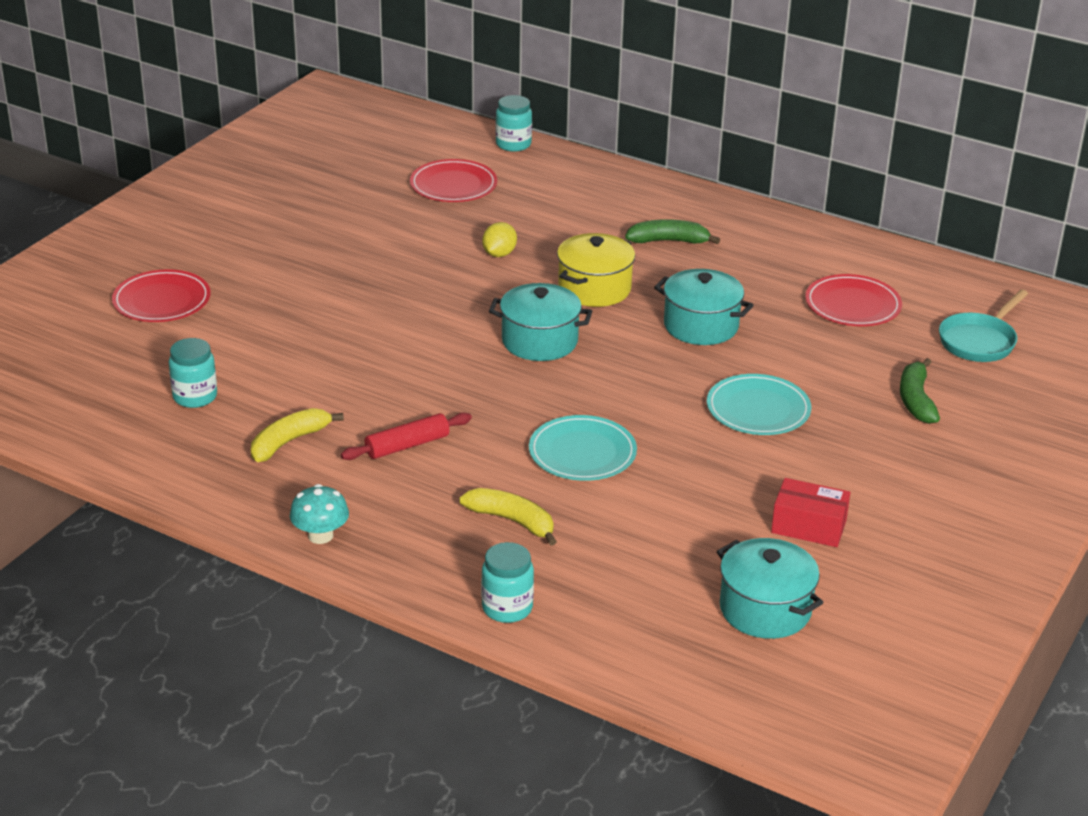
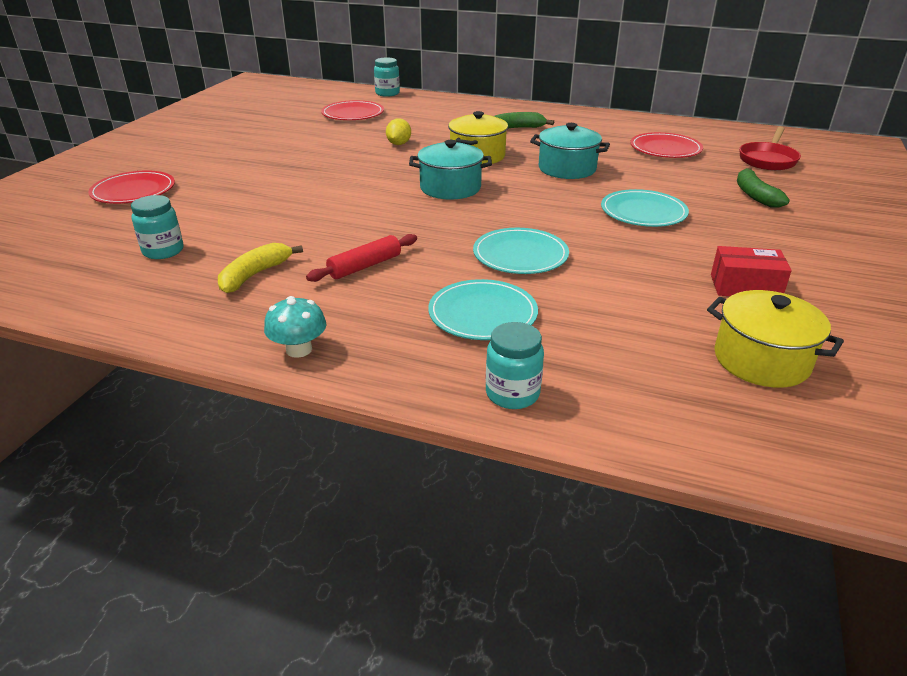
camera: 10 degrees left, 0 degrees up
yellow banana [459,488,557,546] -> turquoise plate [428,279,538,340]
turquoise pot [717,538,823,639] -> yellow pot [707,290,844,388]
turquoise pan [939,289,1028,362] -> red pan [739,126,801,170]

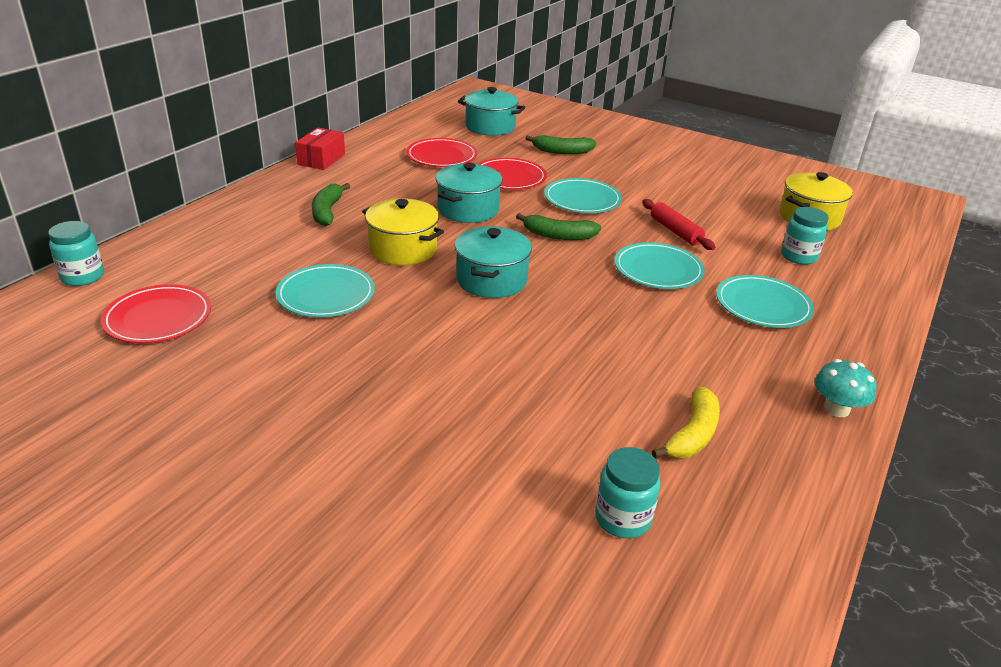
camera: 80 degrees left, 0 degrees up
red plate [88,171,175,204] -> red plate moved to [478,158,547,190]
yellow banana [218,243,303,293] -> yellow banana turned 105 degrees counterclockwise [652,387,720,458]
red rolling pin [306,234,417,282] -> red rolling pin moved to [642,199,715,250]
yellow lemon [386,118,411,145] -> turquoise plate [276,264,375,317]
turquoise jar [486,322,544,409] -> turquoise jar moved to [781,207,829,265]
red box [711,246,792,296] -> red box moved to [295,128,345,170]
red pan [739,126,801,170] -> turquoise pot [458,87,525,136]
none -> green banana [516,213,601,240]

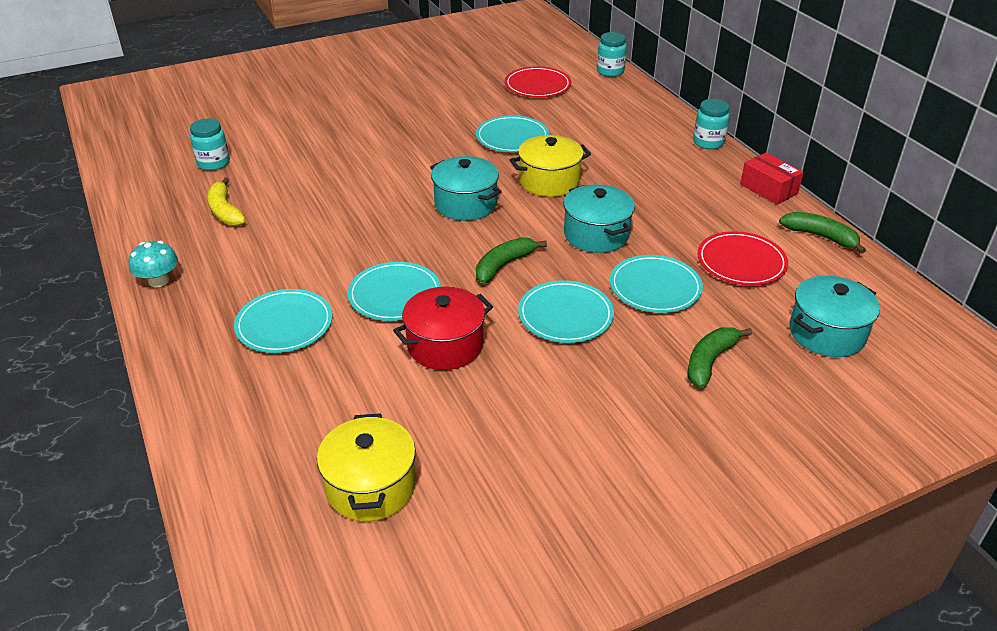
camera: 125 degrees right, 5 degrees up
green banana [312,183,351,226] -> green banana moved to [779,212,866,254]
red plate [478,158,547,190] -> turquoise plate [610,255,703,313]
red rolling pin [642,199,715,250] -> red pot [393,287,493,370]
turquoise jar [781,207,829,265] -> turquoise jar moved to [693,99,730,149]

